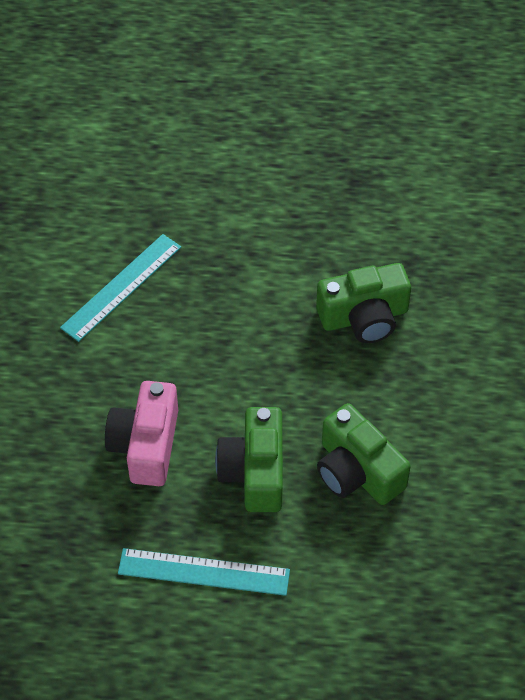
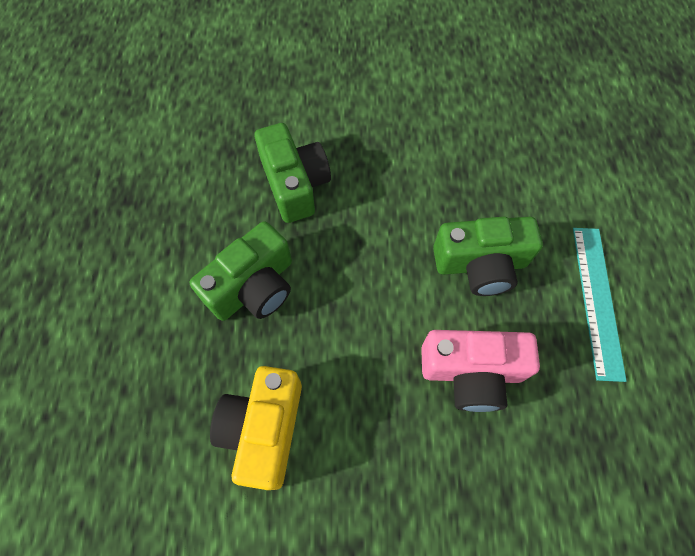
camera: 95 degrees left, 10 degrees up
turquoise ruler [60,234,181,342] -> yellow camera [210,366,302,490]
green camera [317,403,411,505] -> green camera moved to [190,221,292,321]

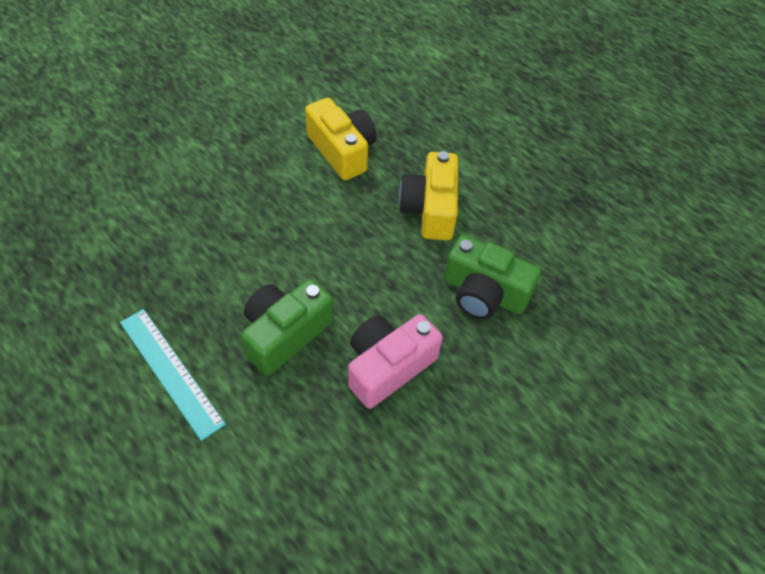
camera: 135 degrees right, 10 degrees down
green camera [190,221,292,321] -> yellow camera [399,151,458,240]
pink camera [421,330,540,412] -> pink camera moved to [348,314,443,409]

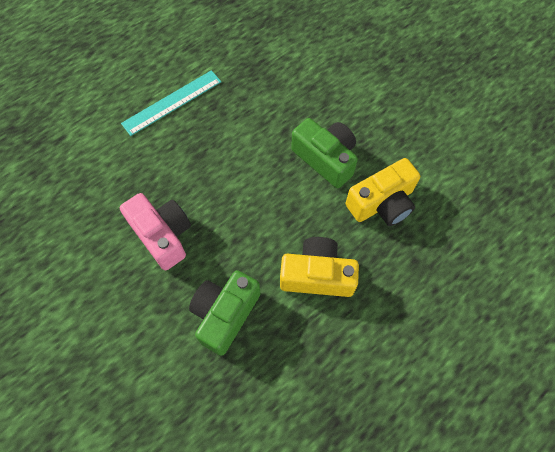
camera: 95 degrees right, 10 degrees up
green camera [241,279,333,376] -> green camera moved to [291,118,358,188]

